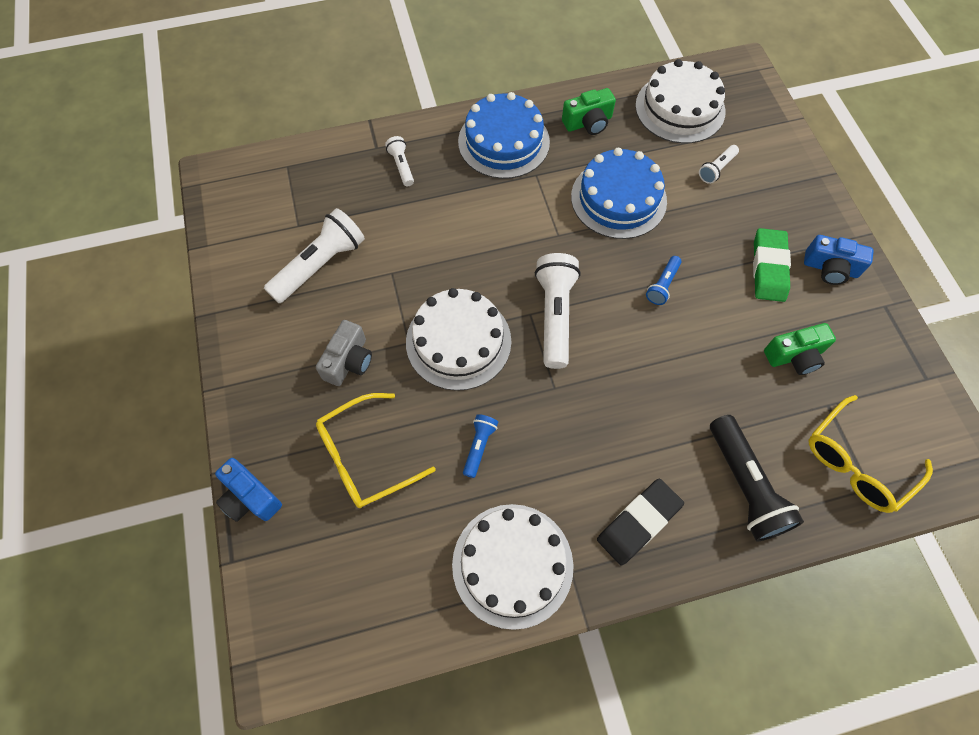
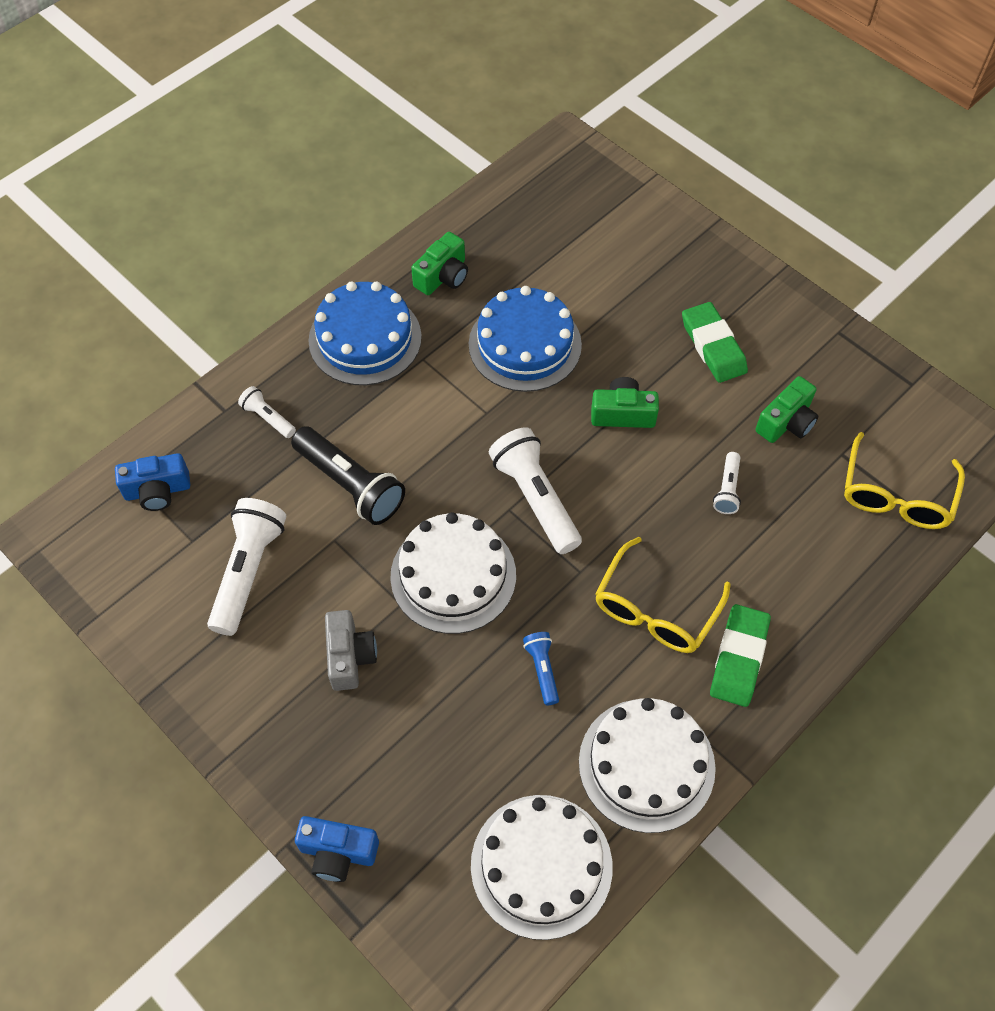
camera: 30 degrees left, 5 degrees down
yellow glasses [316,393,436,508] -> yellow glasses moved to [595,537,731,653]
black eraser [597,479,684,566] -> green eraser [710,604,771,707]
white cake [635,59,726,144] -> white cake moved to [471,795,613,940]
blue flashlight [646,256,682,305] -> green camera [591,377,659,428]
white flashlight [699,145,739,184] -> white flashlight moved to [713,452,741,514]
black flashlight [710,415,804,542] -> black flashlight moved to [291,426,405,525]
blue camera [804,235,874,285] -> blue camera moved to [115,453,190,511]

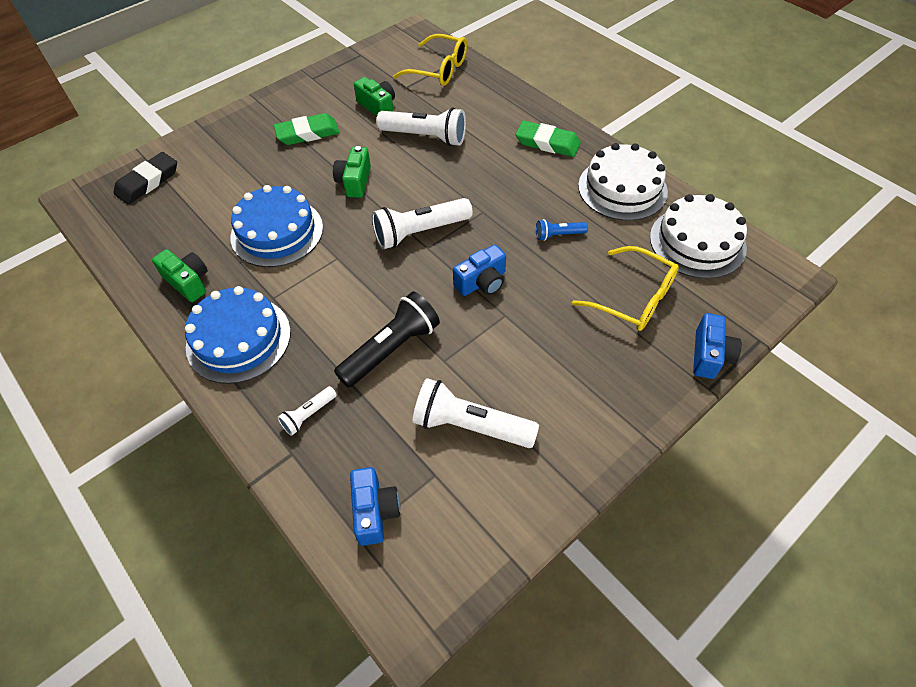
camera: 85 degrees left, 5 degrees down
grey camera [325,610,377,691] -> none
white cake [390,512,516,634] -> blue camera [453,244,506,296]
yellow glasses [595,537,731,653] -> yellow glasses moved to [572,246,679,331]
white flashlight [713,452,741,514] -> white flashlight [377,107,466,146], size x1.96
none -> black eraser [113,152,177,204]

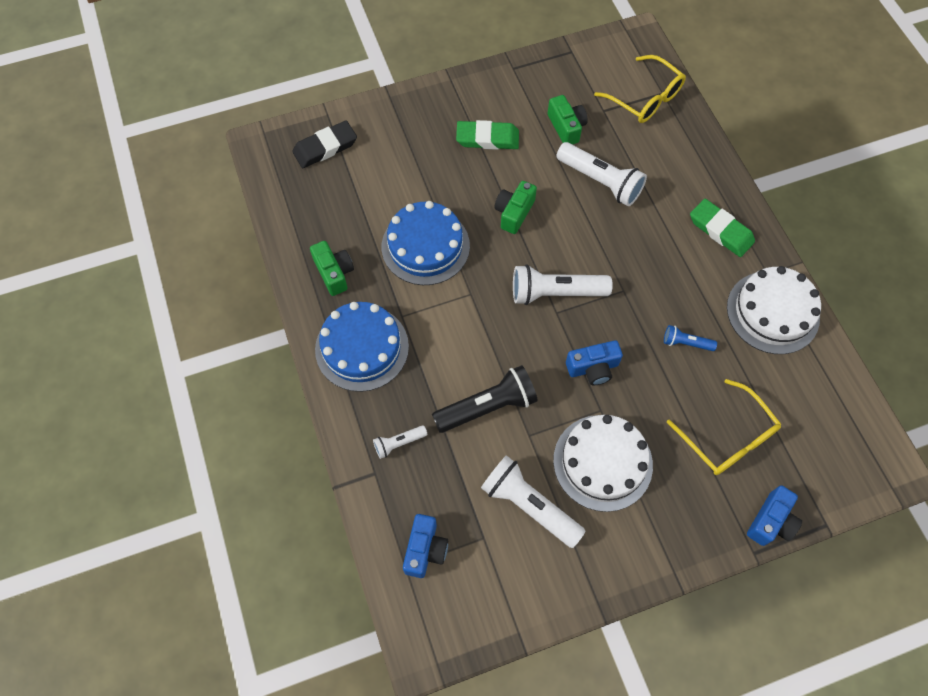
camera: 20 degrees right, 10 degrees up
white cake [650,194,747,279] -> white cake moved to [553,415,653,512]

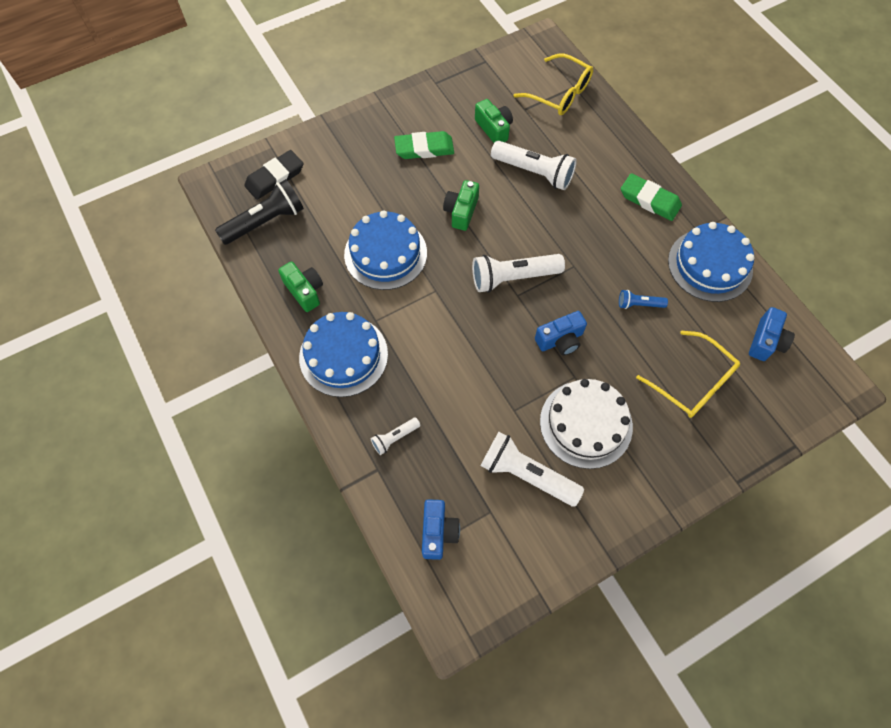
camera: 10 degrees left, 0 degrees up
black flashlight [432,365,538,433] -> black flashlight moved to [215,179,304,245]
white cake [727,266,821,354] -> blue cake [668,222,754,302]
blue camera [747,485,802,546] -> blue camera moved to [749,307,795,361]

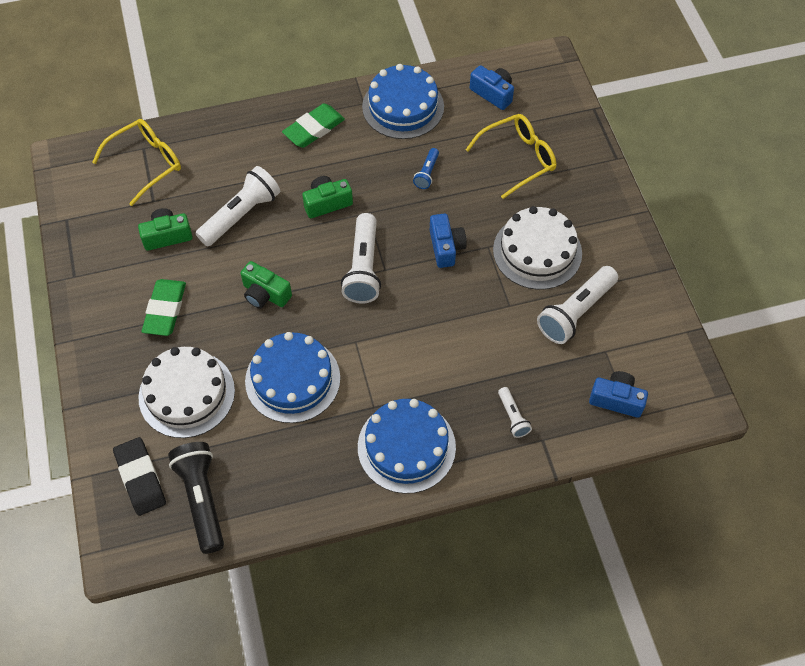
camera: 75 degrees left, 5 degrees down
green camera [278,261,323,312] -> green camera moved to [302,176,353,218]
none -> white cake [138,347,235,438]

